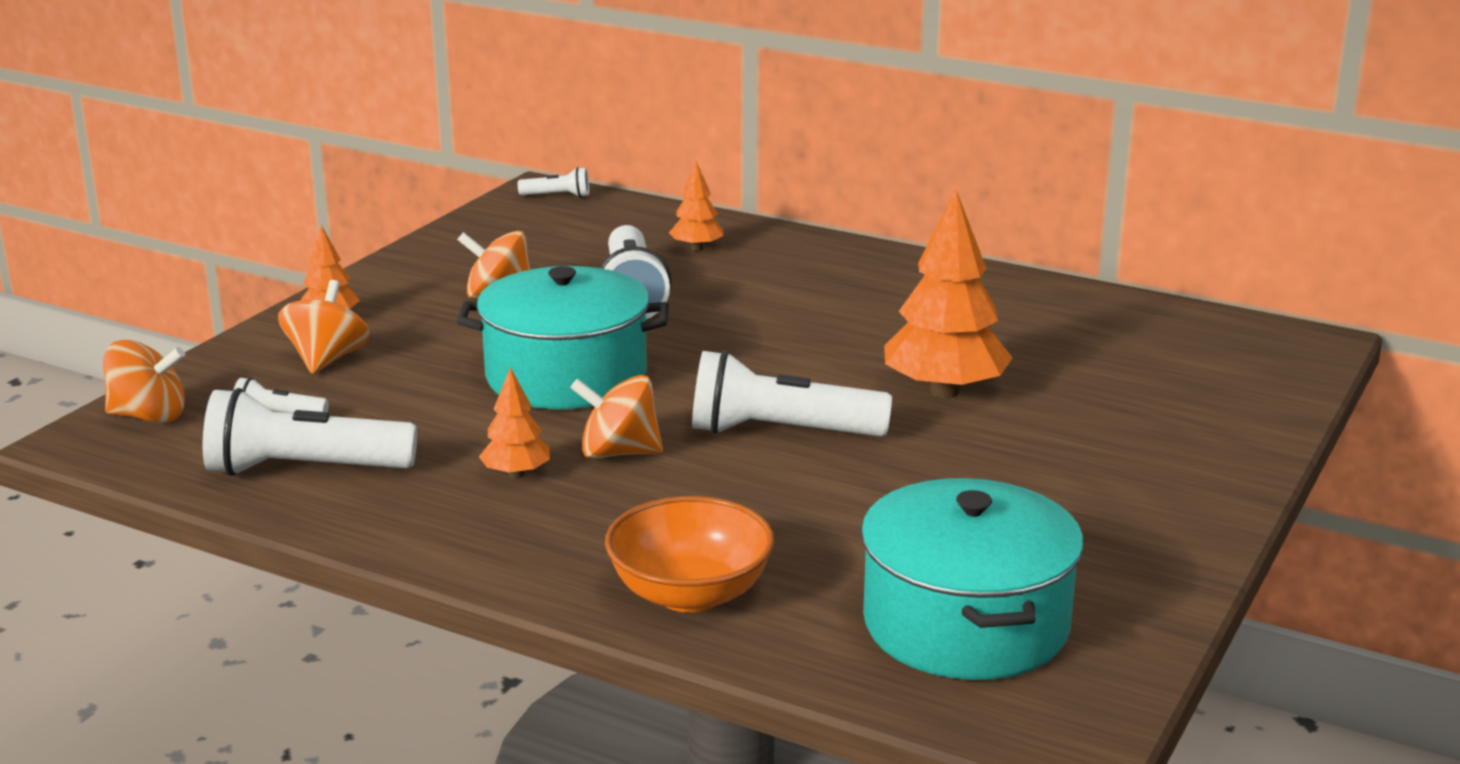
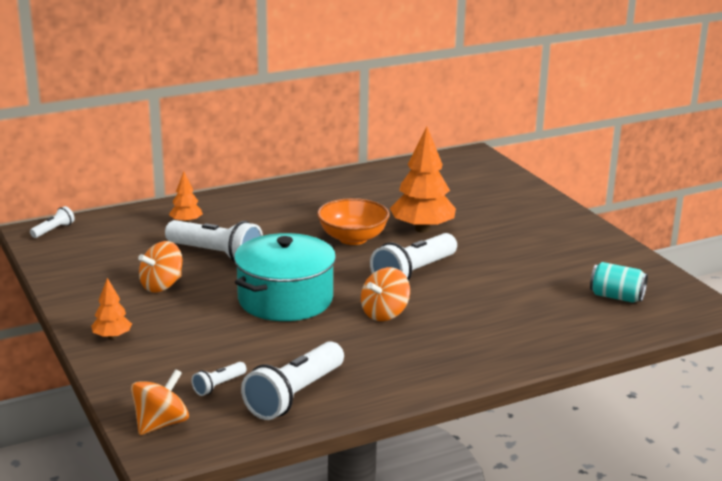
camera: 55 degrees left, 0 degrees up
orange spinning top [278,280,370,374] -> none
orange tree [479,367,550,478] -> none
orange bowl [605,496,774,612] -> orange bowl moved to [317,198,390,245]
turquoise pot [861,478,1084,680] -> turquoise can [590,262,648,303]

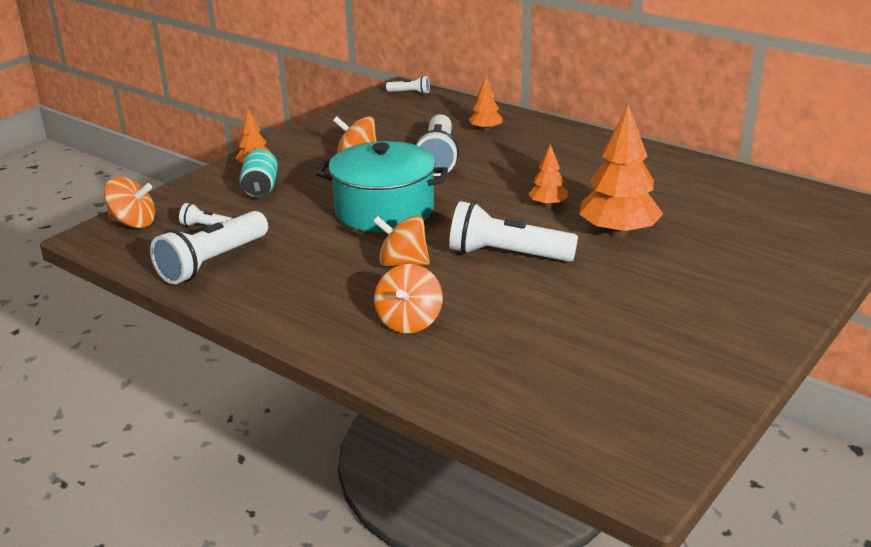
camera: 65 degrees right, 5 degrees up
white flashlight [241,341,344,420] -> white flashlight turned 60 degrees counterclockwise [150,211,268,284]
orange bowl [317,198,390,245] -> orange tree [528,144,568,207]
turquoise can [590,262,648,303] -> turquoise can moved to [239,149,278,198]
none -> orange spinning top [374,264,443,333]

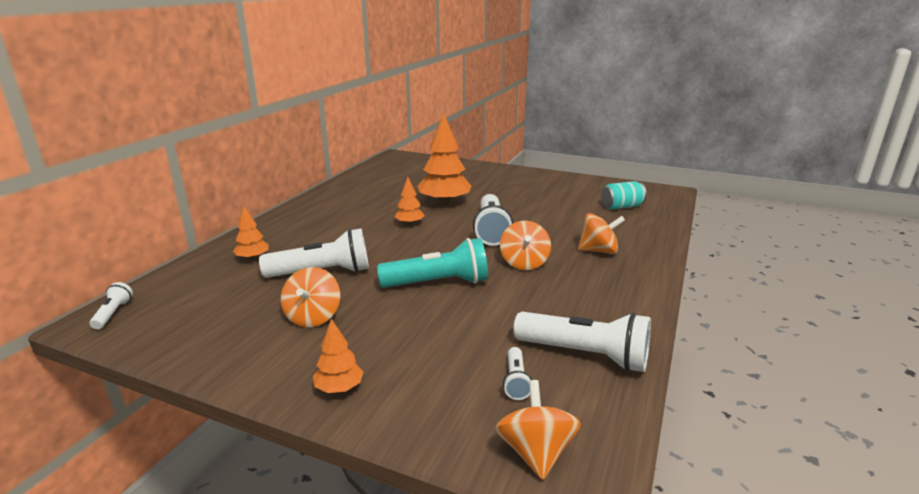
camera: 105 degrees left, 5 degrees down
turquoise can [239,149,278,198] -> turquoise can moved to [601,181,647,210]
turquoise pot [316,141,448,232] -> turquoise flashlight [377,238,488,288]

